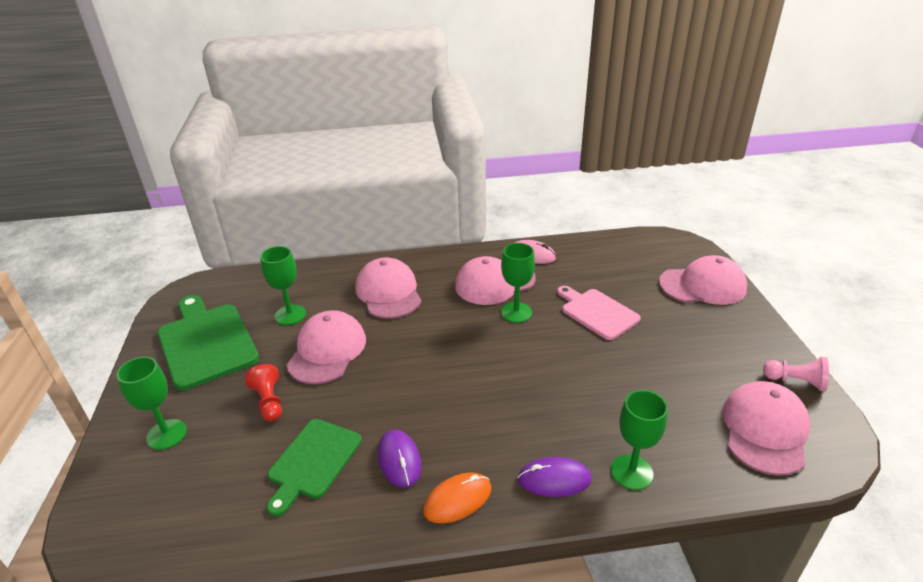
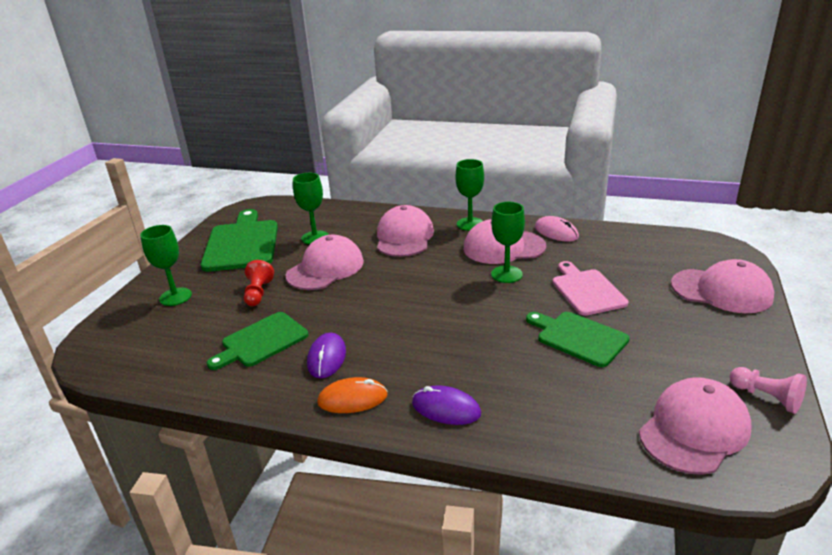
camera: 25 degrees right, 5 degrees down
green goblet [611,390,668,490] -> green goblet moved to [455,159,484,231]
none -> green cutting board [526,312,629,367]

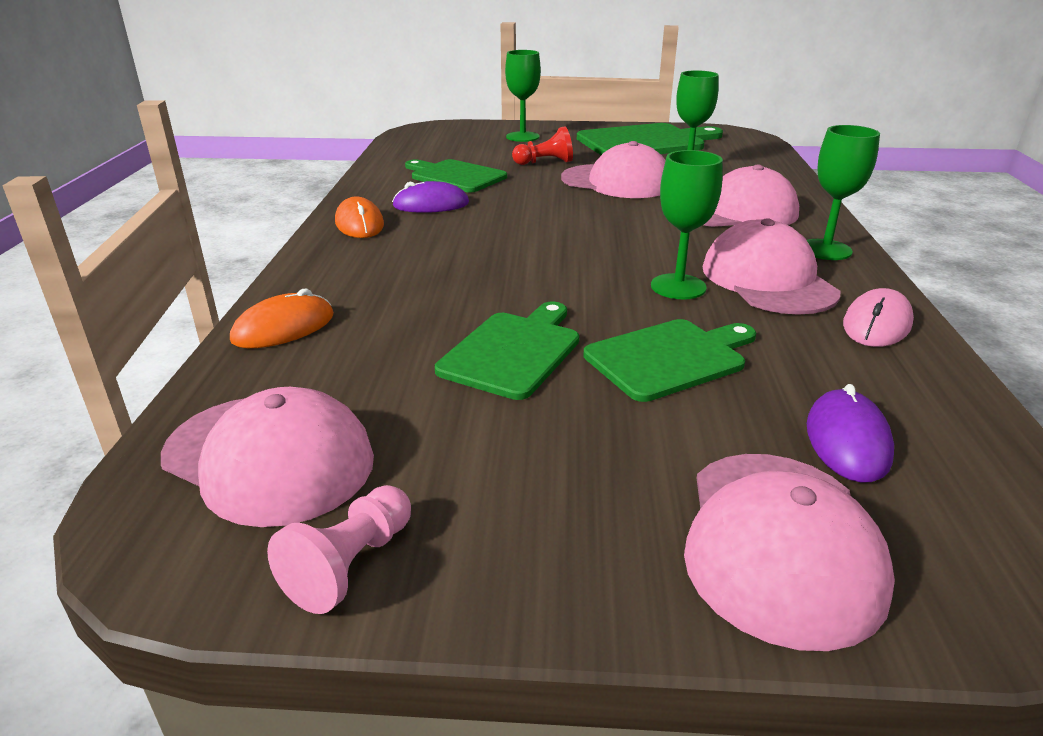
camera: 75 degrees right, 0 degrees up
purple mouse [412,385,481,425] -> purple mouse moved to [807,384,894,483]
pink cutting board [553,261,629,316] -> green cutting board [583,319,756,402]
none -> orange mouse [230,289,334,348]

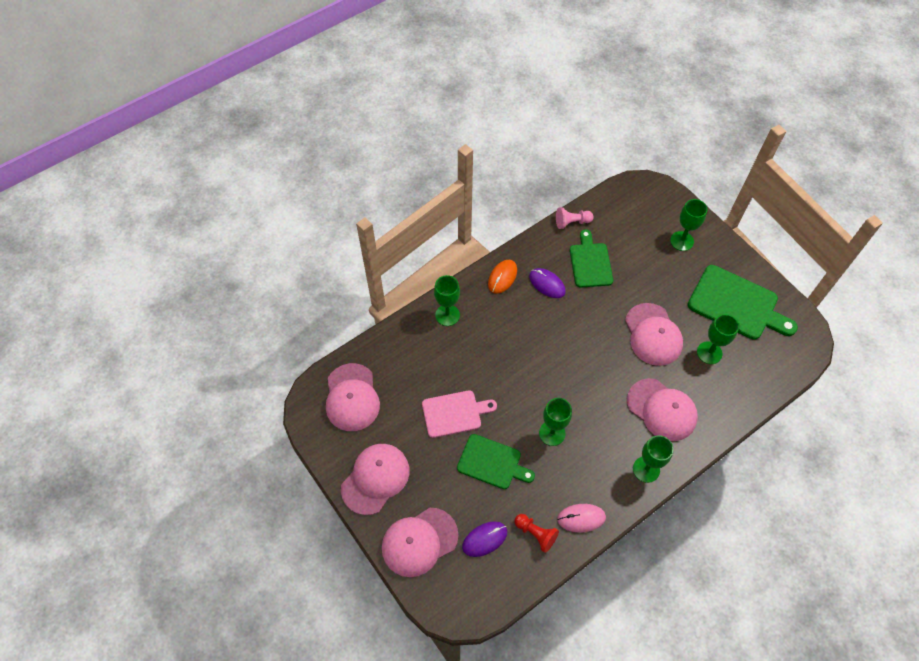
camera: 50 degrees right, 30 degrees up
orange mouse [230,289,334,348] -> none
pink pawn [267,485,411,614] -> pink pawn moved to [556,207,594,229]
green cutting board [435,302,579,400] -> pink cutting board [422,390,497,438]
red pawn [512,126,573,165] -> red pawn moved to [514,514,559,553]
pink cap [702,218,840,315] -> pink cap moved to [341,444,410,515]
none -> green goblet [434,275,460,326]

